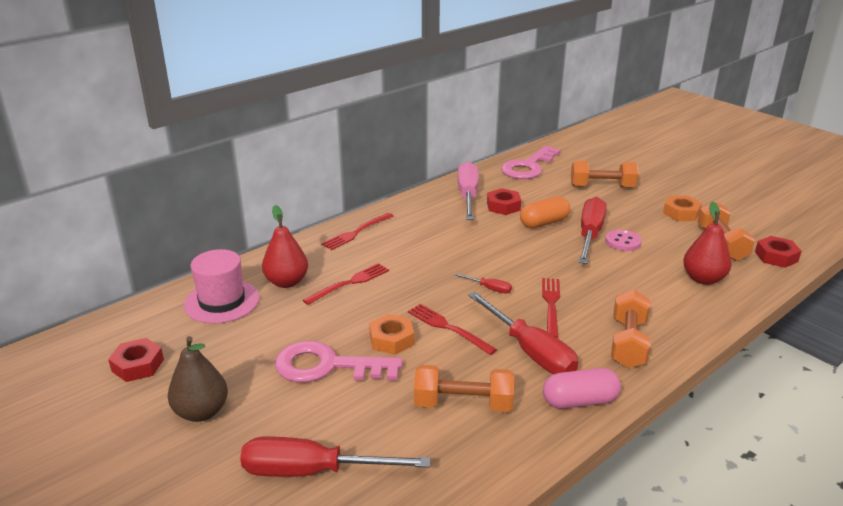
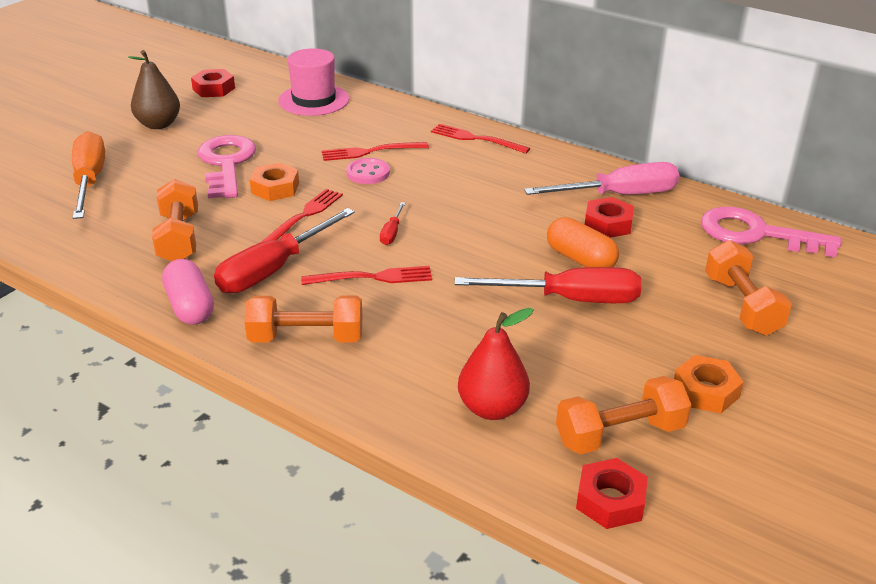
camera: 75 degrees right, 5 degrees up
red screwdriver [240,437,430,477] -> orange screwdriver [72,131,105,219]
red pear [262,205,308,288] -> none
red fork [303,263,389,305] -> red fork turned 135 degrees clockwise [322,142,429,161]
pink button [605,230,642,251] -> pink button moved to [346,158,390,184]

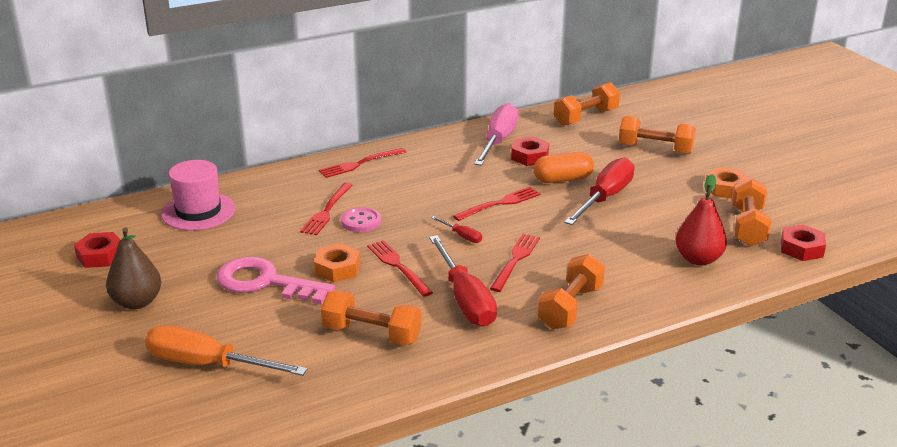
camera: 60 degrees left, 5 degrees down
pink capsule [162,259,214,325] -> none
pink key [701,207,841,258] -> orange dumbbell [554,82,620,126]
none -> red fork [453,187,540,221]

